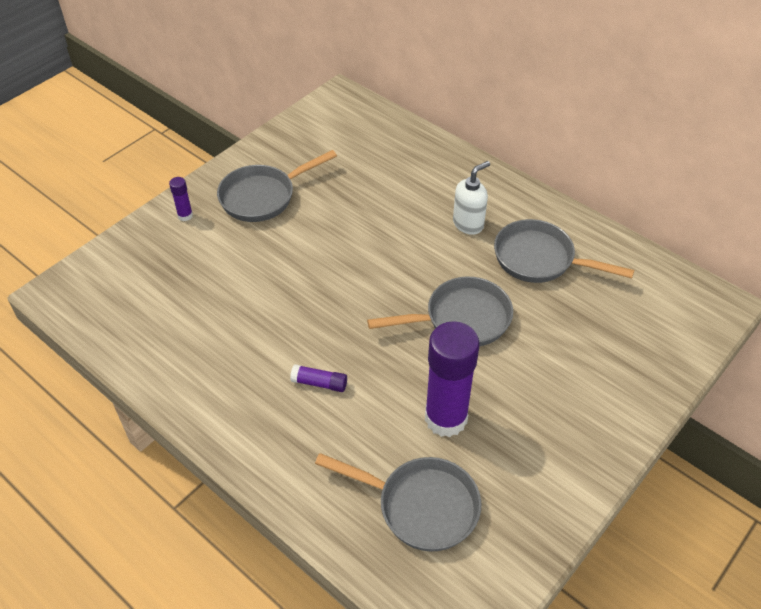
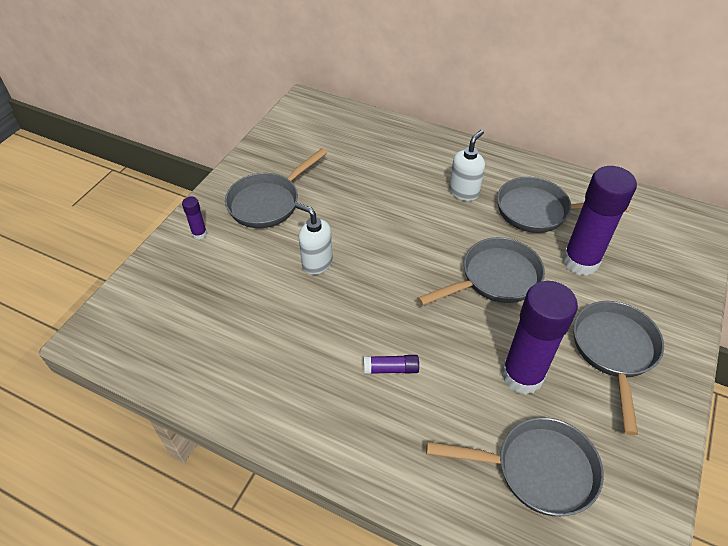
camera: 15 degrees left, 0 degrees up
none -> white soap dispenser [295,203,333,275]
none -> purple glue stick [562,166,637,276]
none -> grey pan [573,301,664,435]

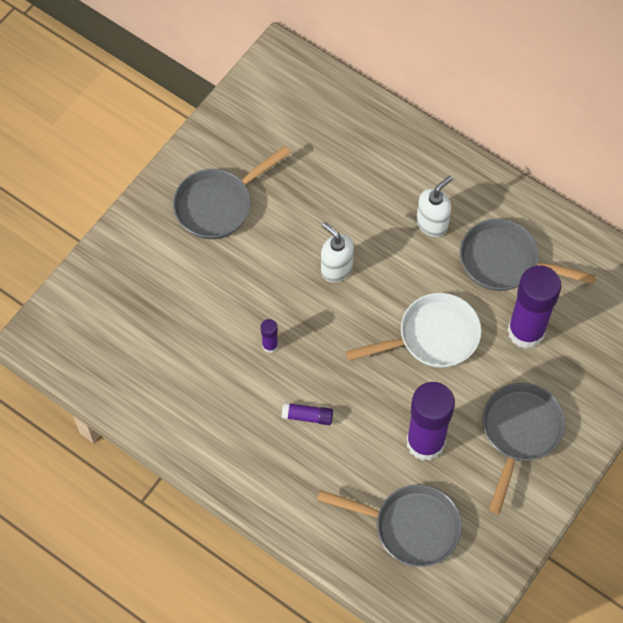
camera: 10 degrees right, 15 degrees up
purple glue stick [182,197,207,240] -> purple glue stick moved to [261,319,278,353]
white soap dispenser [295,203,333,275] -> white soap dispenser moved to [321,222,354,282]
grey pan [418,237,545,306] -> white pan [346,293,482,368]

